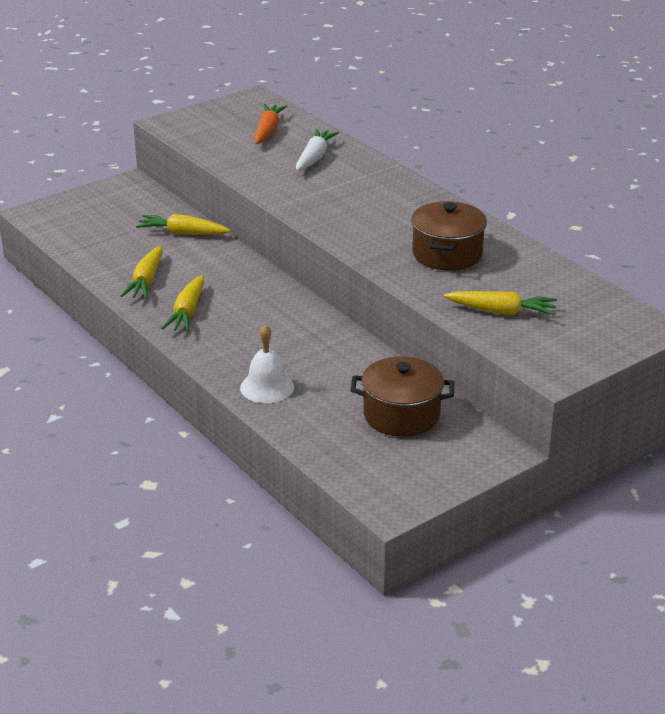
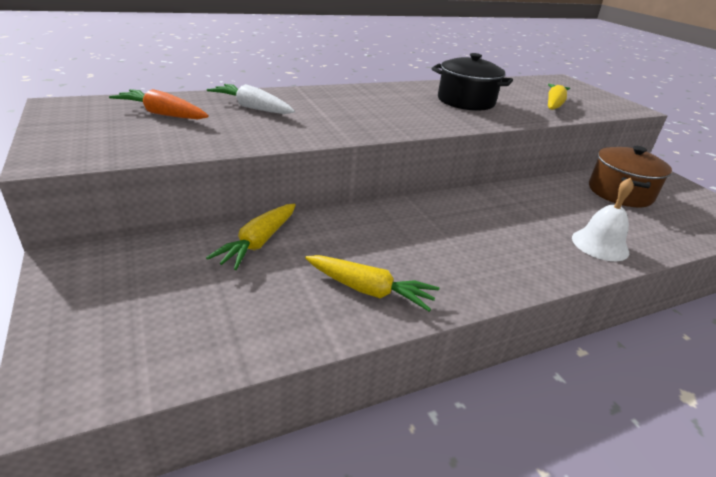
camera: 80 degrees left, 0 degrees up
yellow carrot [161,275,204,332] -> none
brown pot [411,201,487,271] -> black pot [432,53,513,111]

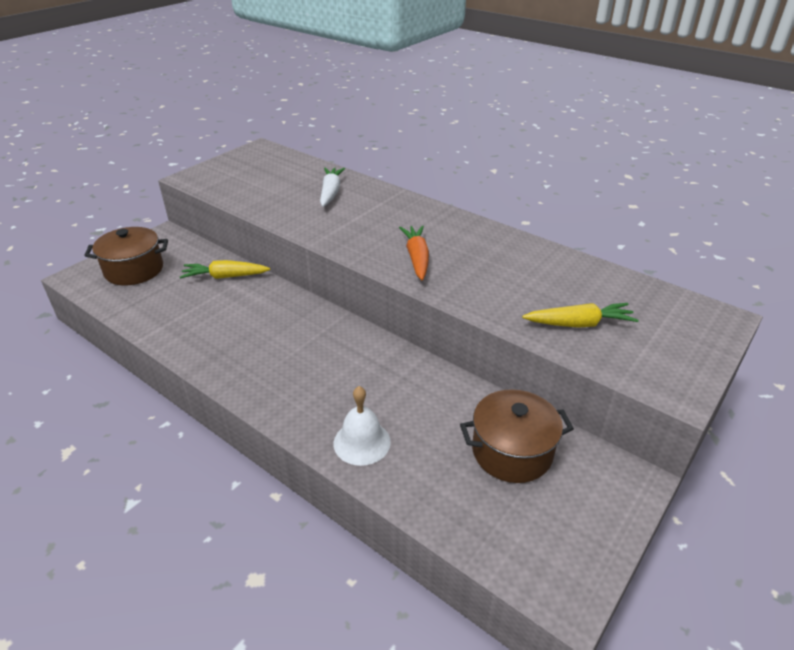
camera: 65 degrees right, 5 degrees up
orange carrot [109,89,209,119] -> orange carrot moved to [399,225,429,280]
yellow carrot [305,255,439,312] -> none
black pot [432,53,513,111] -> none
none -> brown pot [84,227,168,286]

